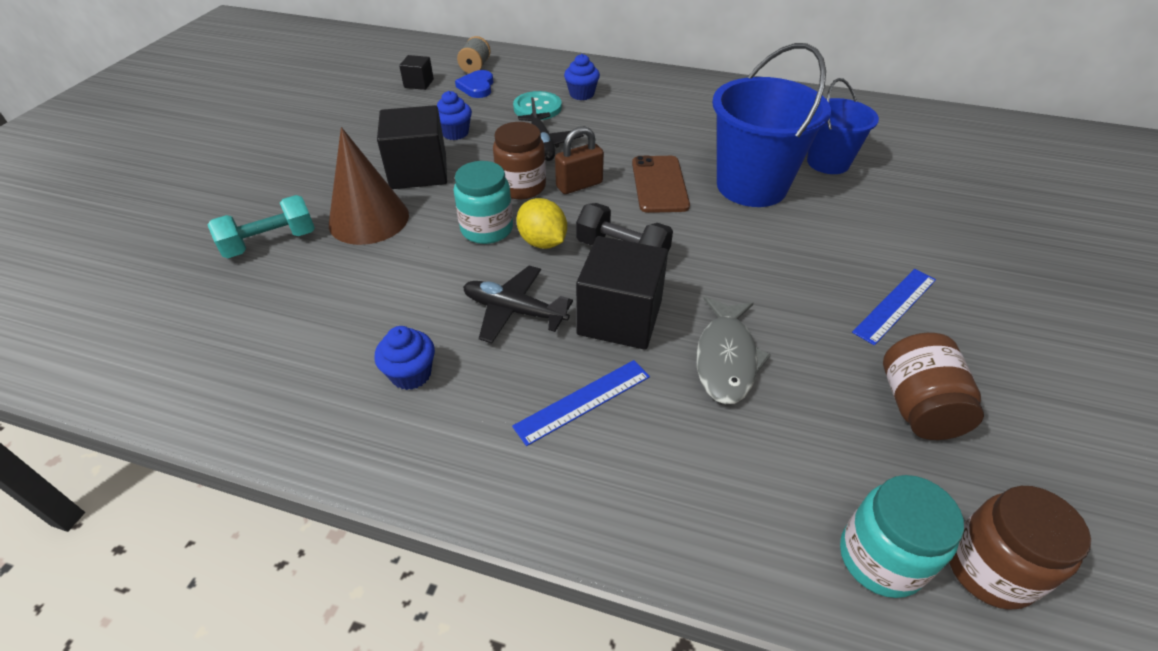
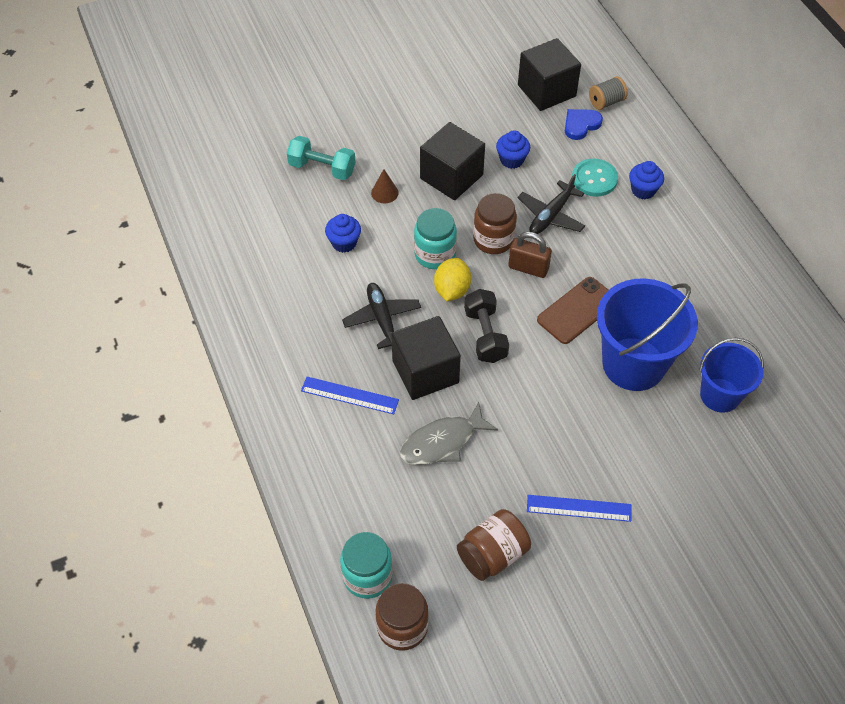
camera: 50 degrees right, 10 degrees up
brown cone [329,127,409,245] -> brown cone [371,169,399,203], size x0.45
blue cupcake [374,326,435,390] -> blue cupcake moved to [325,214,361,253]
black cube [399,55,434,90] -> black cube [518,38,581,111], size x1.97

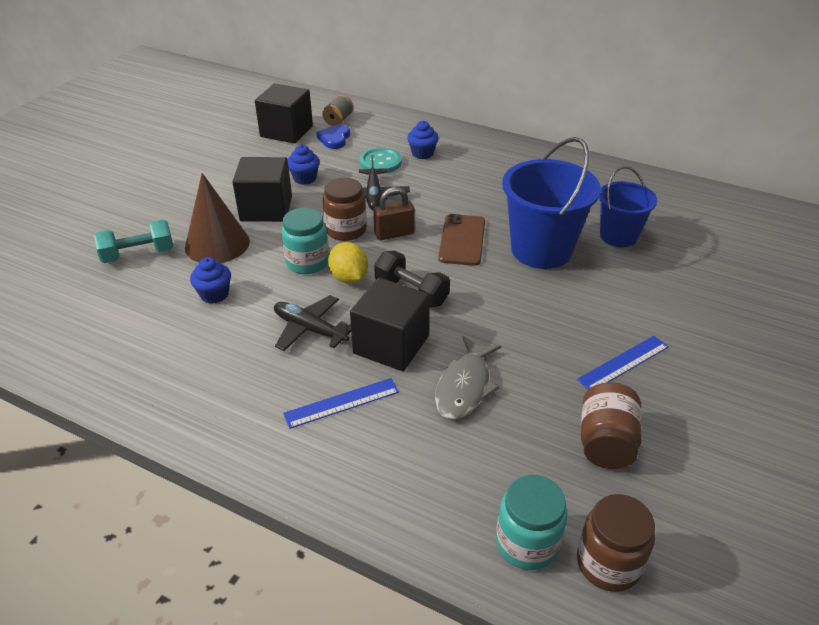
camera: 40 degrees left, 15 degrees down
brown cone [371,169,399,203] -> brown cone [185,173,250,263], size x2.20

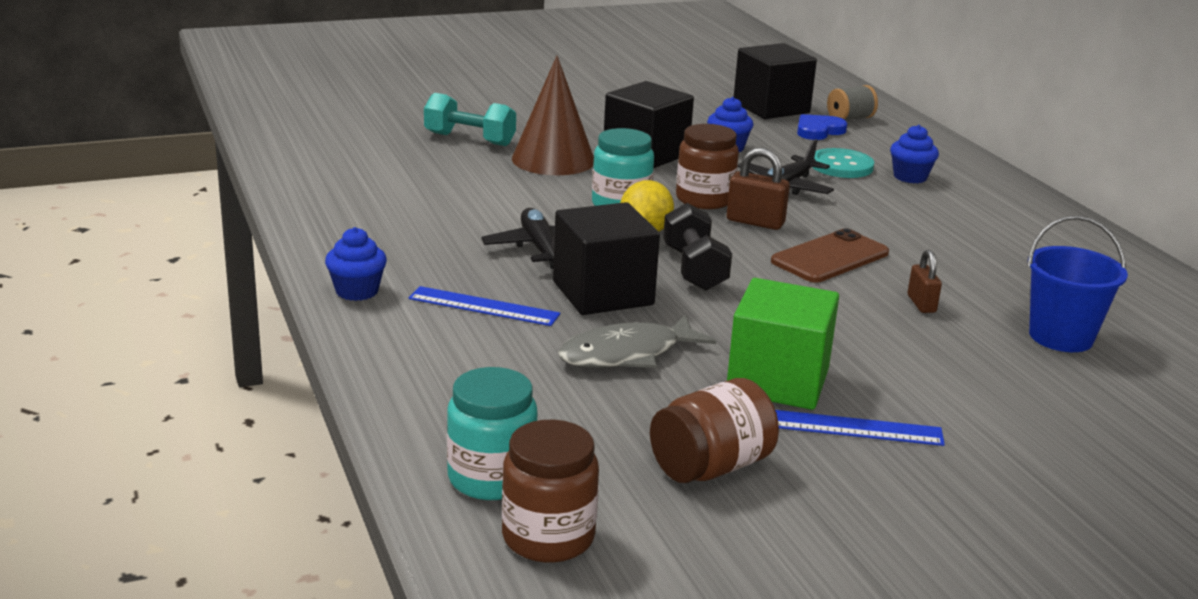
camera: 40 degrees right, 15 degrees down
blue cupcake [190,257,231,304] -> blue cupcake moved to [325,227,387,301]
blue bucket [502,137,601,269] -> brown padlock [908,250,942,313]
none -> green cube [727,278,839,410]

